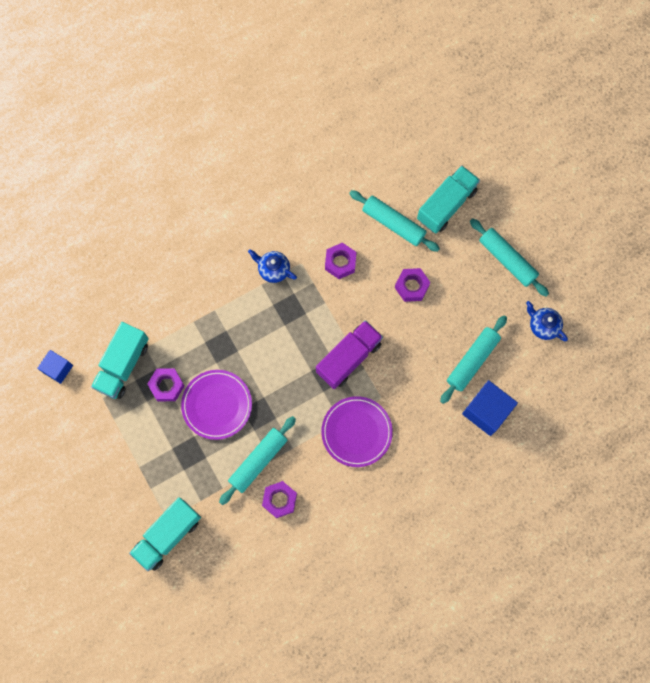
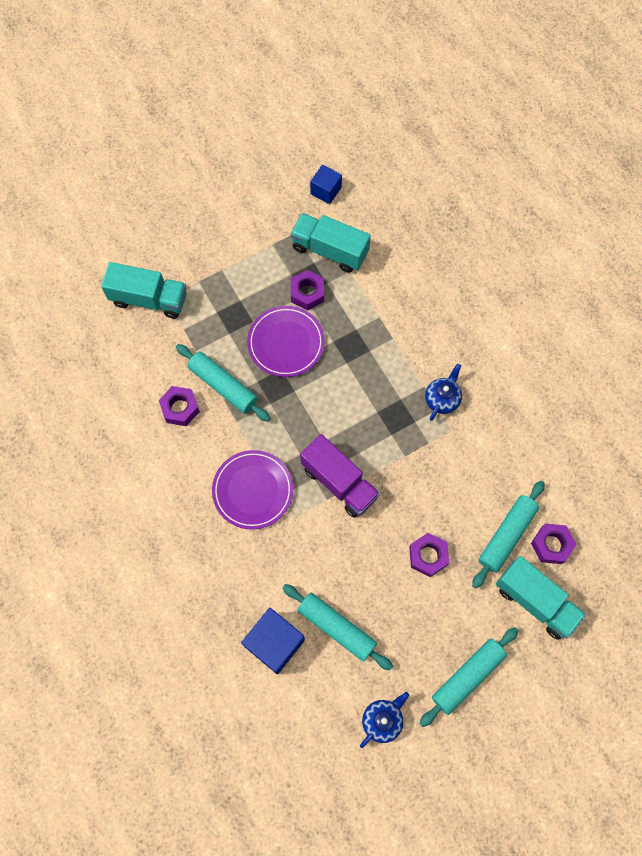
camera: 90 degrees right, 5 degrees down
turquoise truck [129,497,201,571] -> turquoise truck turned 150 degrees clockwise [101,262,187,319]
purple nut [325,243,357,279] -> purple nut moved to [531,523,577,564]

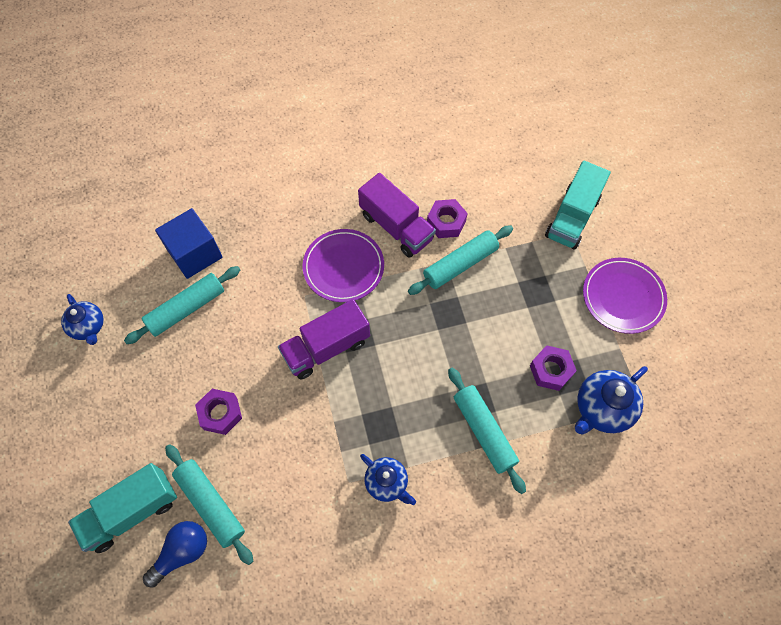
camera: 105 degrees right, 5 degrees down
purple plate [247,306,325,377] -> purple plate moved to [583,258,667,334]
turquoise truck [290,213,371,273] -> blue teapot [575,366,648,435]
blue cube [310,165,342,204] -> none
turquoise rolling pin [419,627,518,727] -> turquoise rolling pin moved to [448,368,526,494]
purple nut [531,523,577,564] -> blue light bulb [143,521,207,588]
none -> purple truck [358,173,436,258]

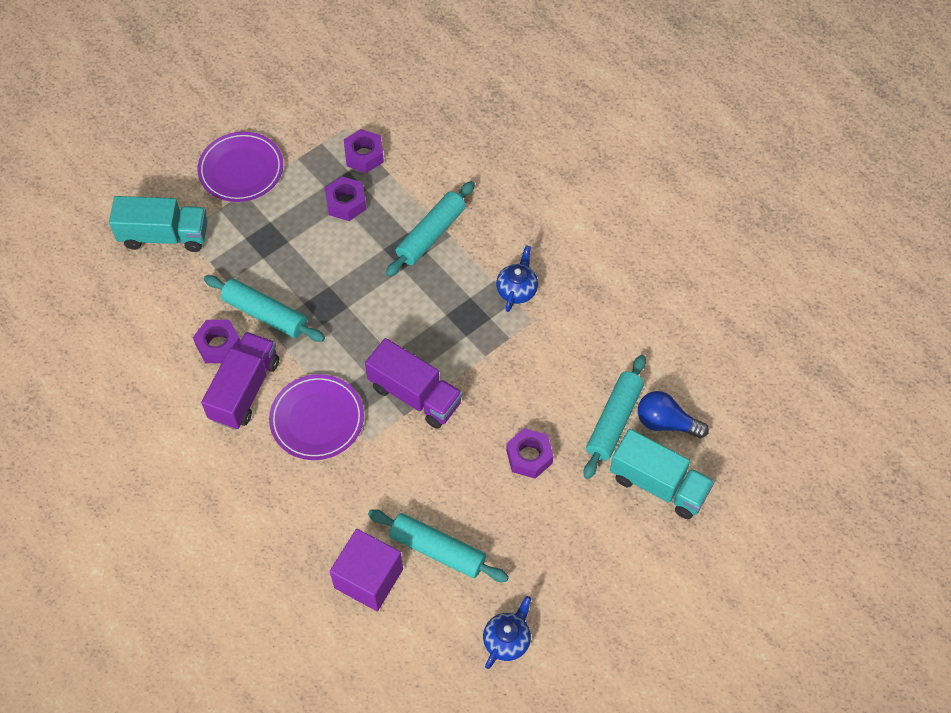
camera: 115 degrees left, 5 degrees down
blue cube [155,208,222,279] -> purple cube [330,529,403,611]
blue teapot [575,366,648,435] -> purple nut [344,129,384,173]

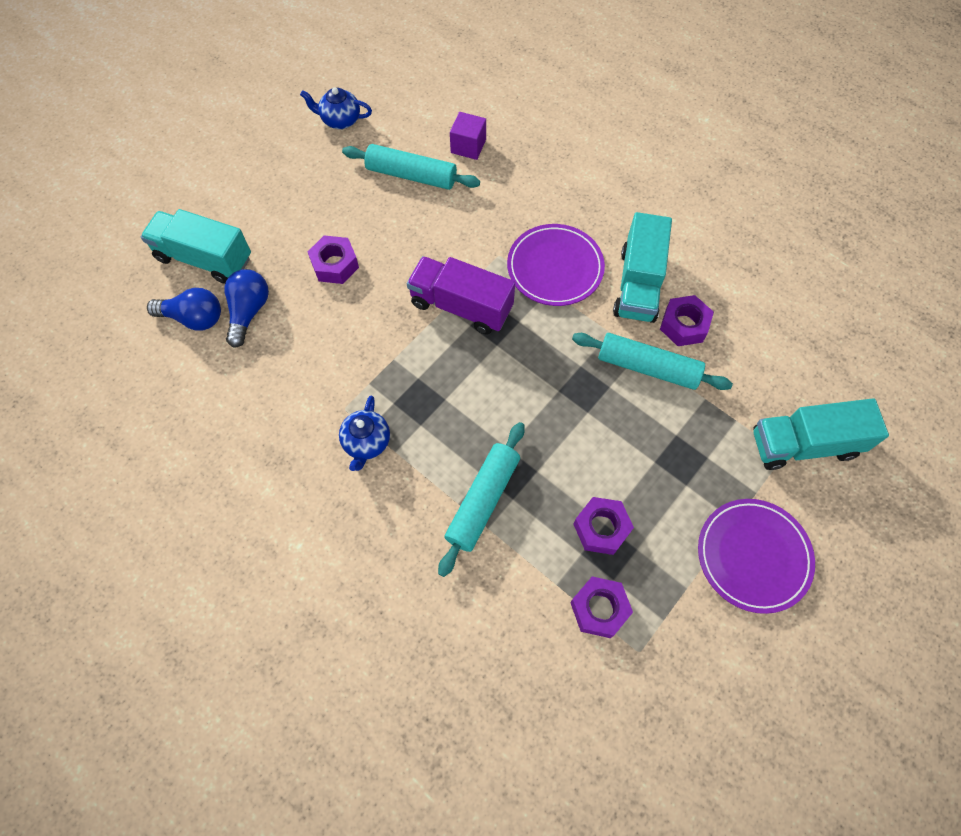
camera: 170 degrees right, 5 degrees up
purple truck [201,332,279,430] -> turquoise truck [613,212,672,323]
purple cube [330,529,403,611] -> purple cube [450,112,486,160], size x0.62
blue teapot [483,596,531,669] -> blue teapot turned 75 degrees clockwise [300,87,372,129]
turquoise rolling pin [583,355,646,479] -> blue light bulb [224,269,269,348]

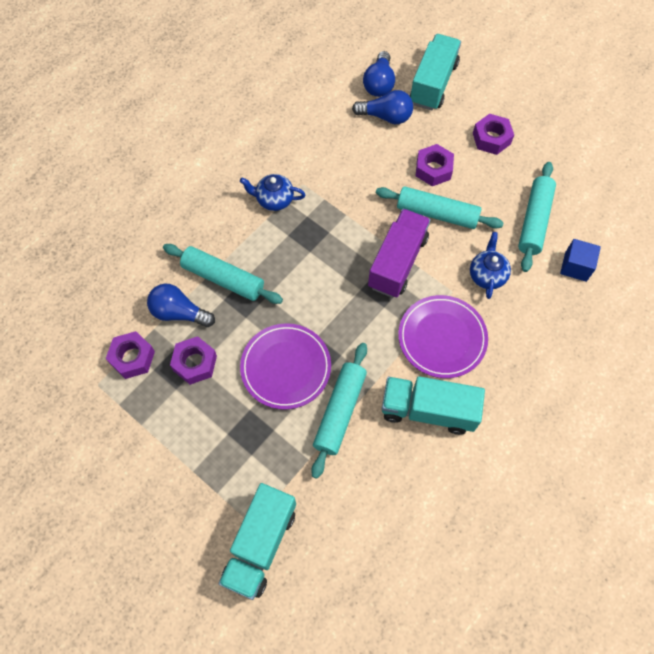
camera: 90 degrees right, 0 degrees up
blue teapot [300,87,372,129] -> blue teapot moved to [470,232,511,299]
purple cube [450,112,486,160] -> blue cube [560,239,601,282]
purple nut [660,295,714,346] -> purple nut moved to [473,114,514,155]
purple plate [698,499,815,614] -> purple plate moved to [240,323,331,410]
turquoise truck [753,398,889,470] -> turquoise truck turned 150 degrees counterclockwise [219,483,296,600]
none -> blue light bulb [147,284,215,327]
none -> turquoise rolling pin [376,186,503,229]

